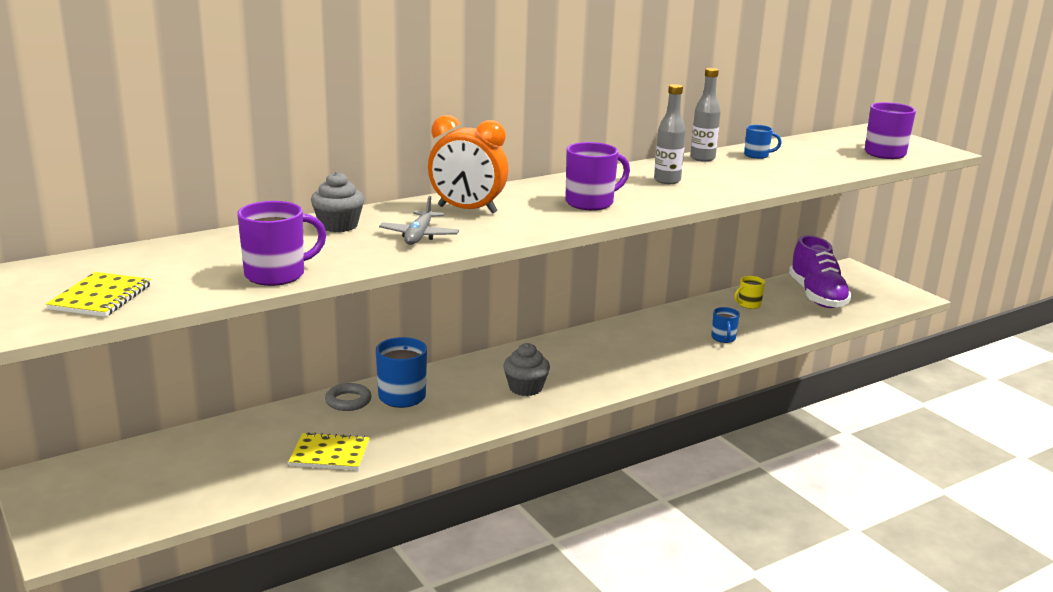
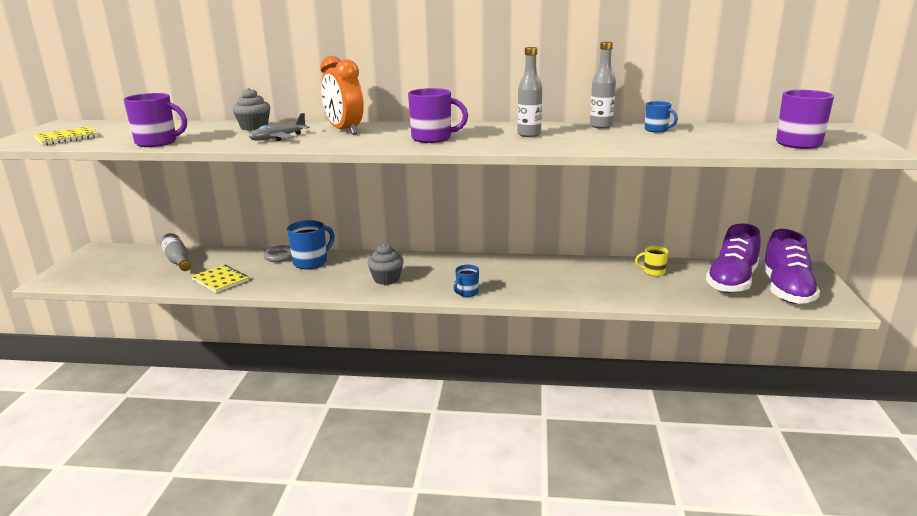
camera: 40 degrees right, 0 degrees up
blue mug [711,307,740,343] -> blue mug moved to [454,265,479,297]
none -> grey bottle [160,233,191,271]
none -> purple shoe [762,229,820,304]

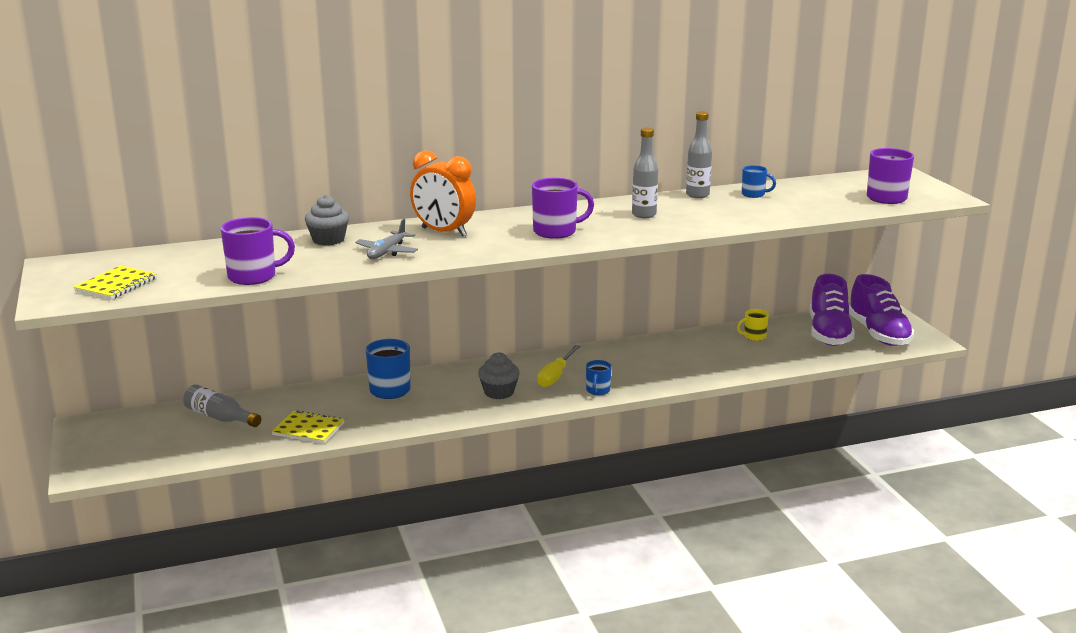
camera: 25 degrees left, 0 degrees up
grey ring [264,245,292,262] -> none
none -> yellow screwdriver [537,345,580,387]

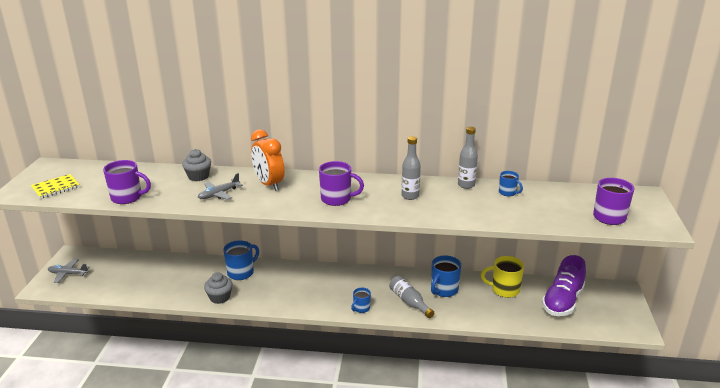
camera: 25 degrees right, 5 degrees up
grey bottle [183,384,261,427] -> grey bottle moved to [389,276,434,318]
yellow notebook [271,410,345,444] -> none
grey cupcake [478,352,520,399] -> grey cupcake moved to [204,272,233,304]
yellow screwdriver [537,345,580,387] -> none
yellow mug [737,309,769,341] -> yellow mug [481,256,524,298], size x1.70
purple shoe [849,274,914,346] -> none
none -> grey plane [48,259,90,283]
none -> blue mug [431,255,461,297]

